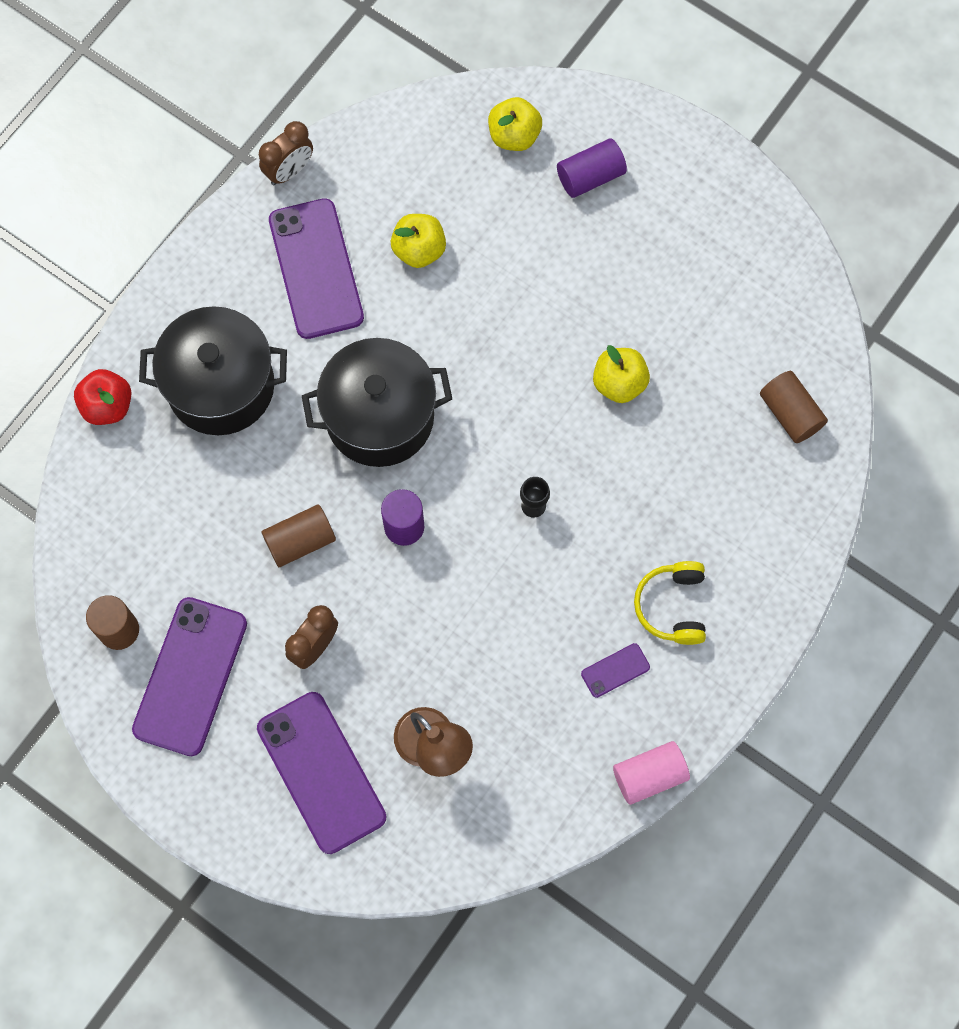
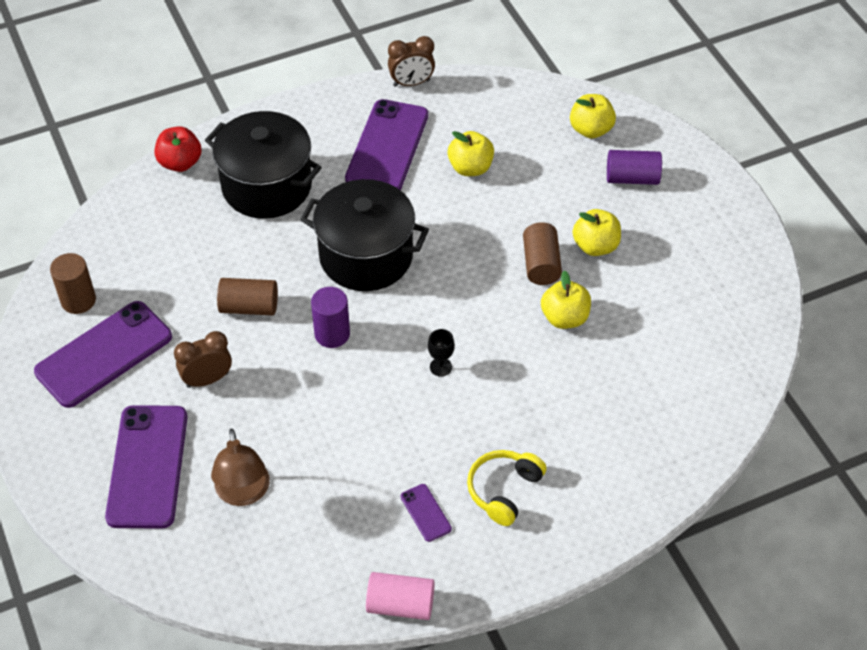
camera: 30 degrees right, 20 degrees down
purple phone [581,643,650,698] -> purple phone turned 60 degrees clockwise [400,484,452,542]
brown cylinder [760,371,828,443] -> brown cylinder moved to [523,222,562,285]
none -> yellow apple [573,209,621,256]

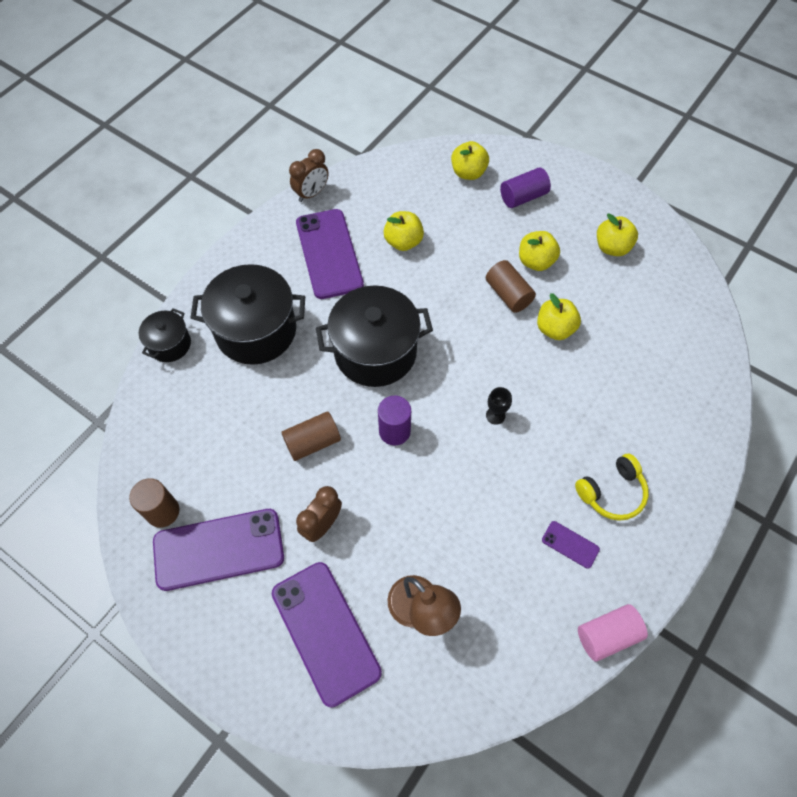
camera: 30 degrees left, 10 degrees up
purple phone [34,301,172,408] -> purple phone turned 60 degrees clockwise [153,509,284,591]
red apple [155,126,202,172] -> black pot [139,308,191,362]
yellow headphones [467,450,547,526] -> yellow headphones turned 120 degrees counterclockwise [575,454,649,521]
none -> yellow apple [597,213,638,256]

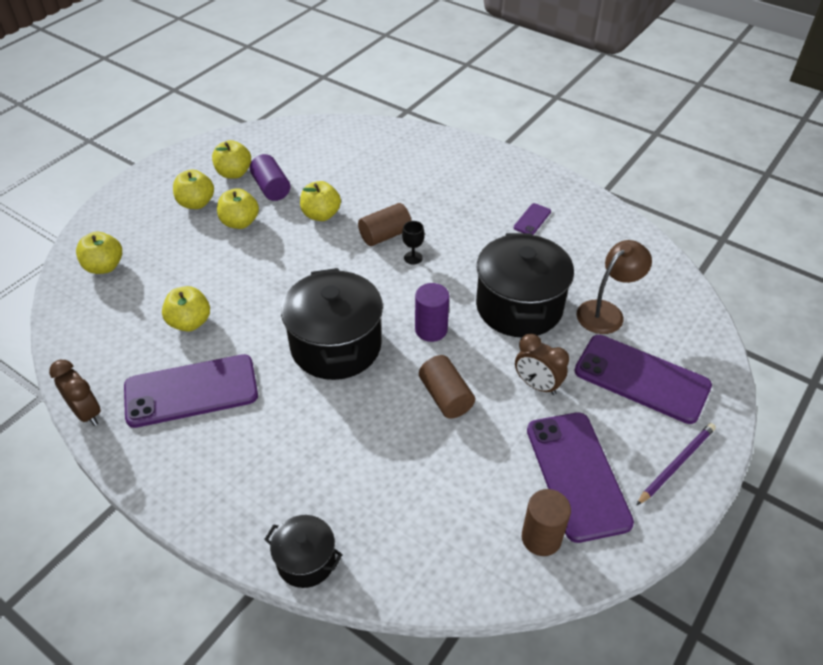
camera: 90 degrees left, 15 degrees down
black pot [190,264,305,365] -> black pot moved to [476,233,574,337]
purple phone [272,562,382,708] -> purple phone turned 60 degrees clockwise [574,335,712,424]
brown cylinder [486,260,536,313] -> brown cylinder moved to [358,203,412,246]
purple cylinder [500,167,551,208] -> purple cylinder moved to [250,154,290,201]
yellow headphones [575,454,649,521] -> none
pink cylinder [578,604,648,662] -> none
none -> yellow apple [173,169,214,209]
none -> purple pencil [636,423,716,506]

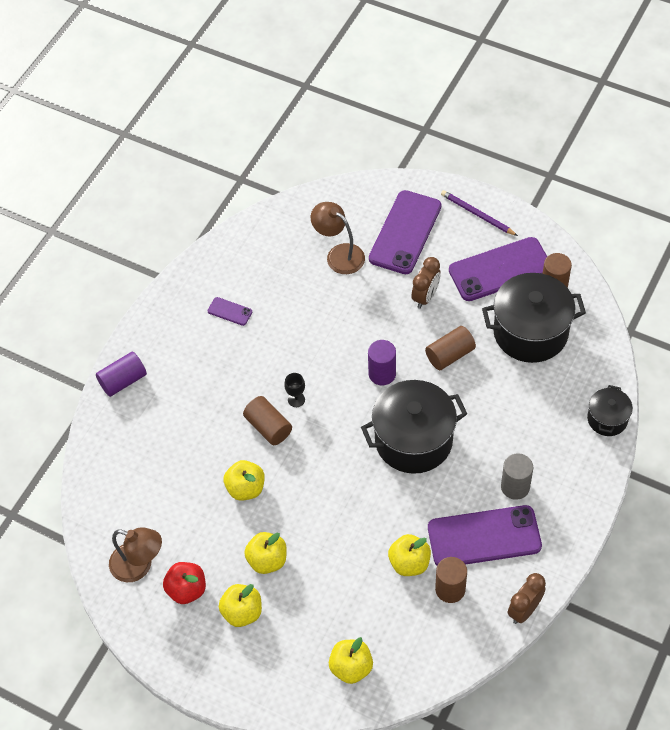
camera: 95 degrees left, 10 degrees up
purple phone [124,354,258,428] -> purple phone turned 75 degrees counterclockwise [428,505,542,565]
yellow apple [212,140,251,179] -> red apple [163,562,206,604]
purple cylinder [250,154,290,201] -> purple cylinder moved to [96,352,147,397]
black pot [476,233,574,337] -> black pot moved to [482,273,586,363]
none -> brown lamp [109,528,162,582]
none -> brown cylinder [435,557,467,603]
none -> grey cylinder [501,453,533,500]

